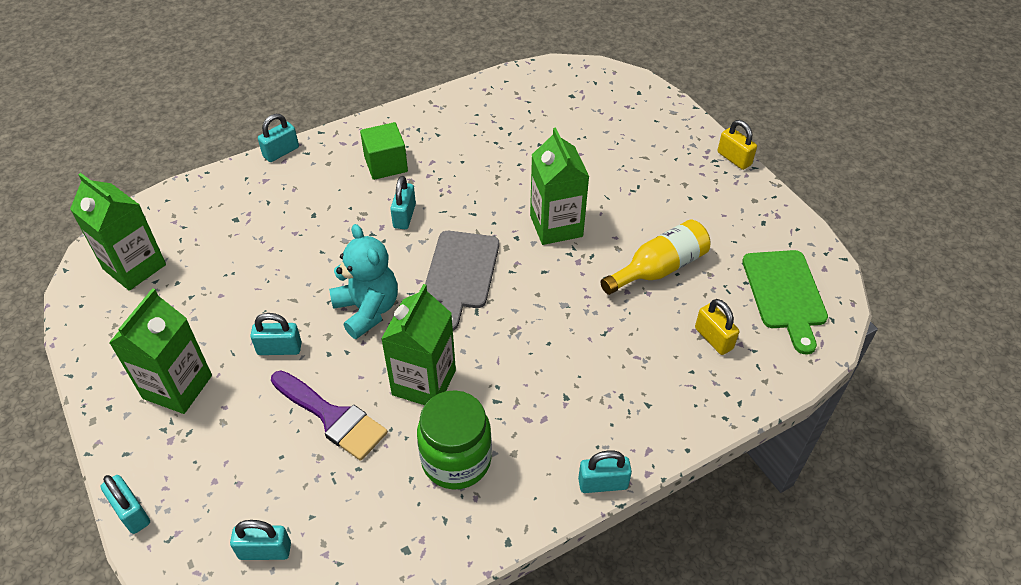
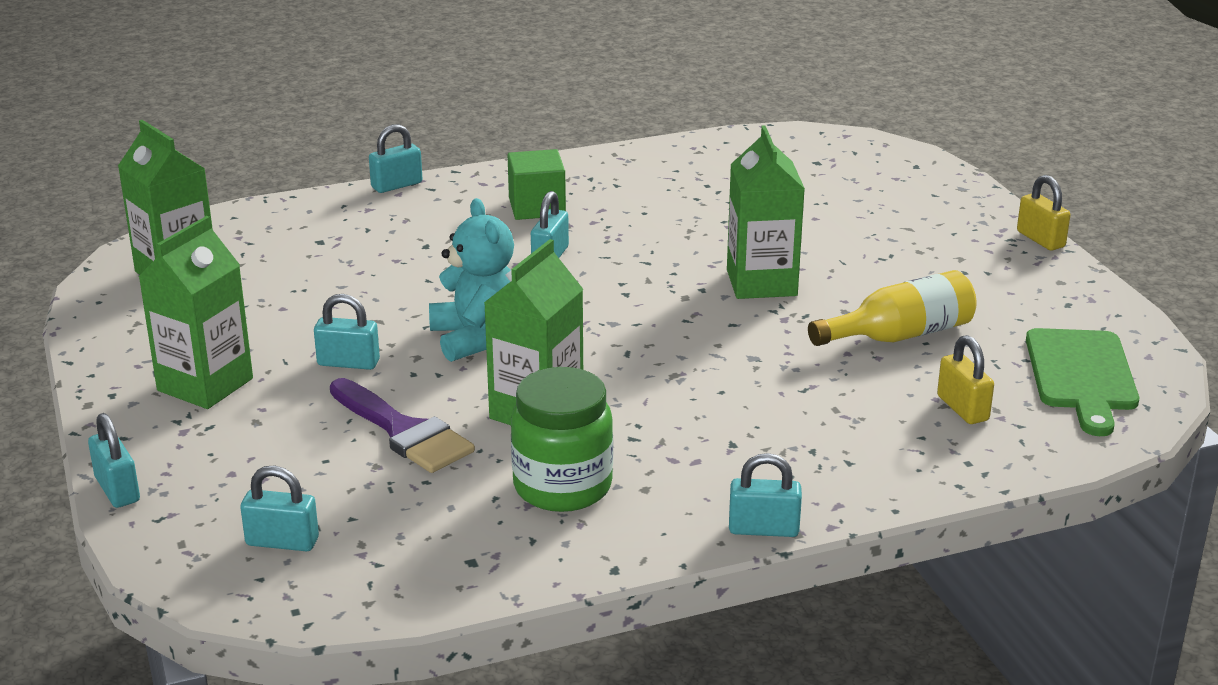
camera: 10 degrees right, 20 degrees down
grey cutting board [425,231,499,331] -> none

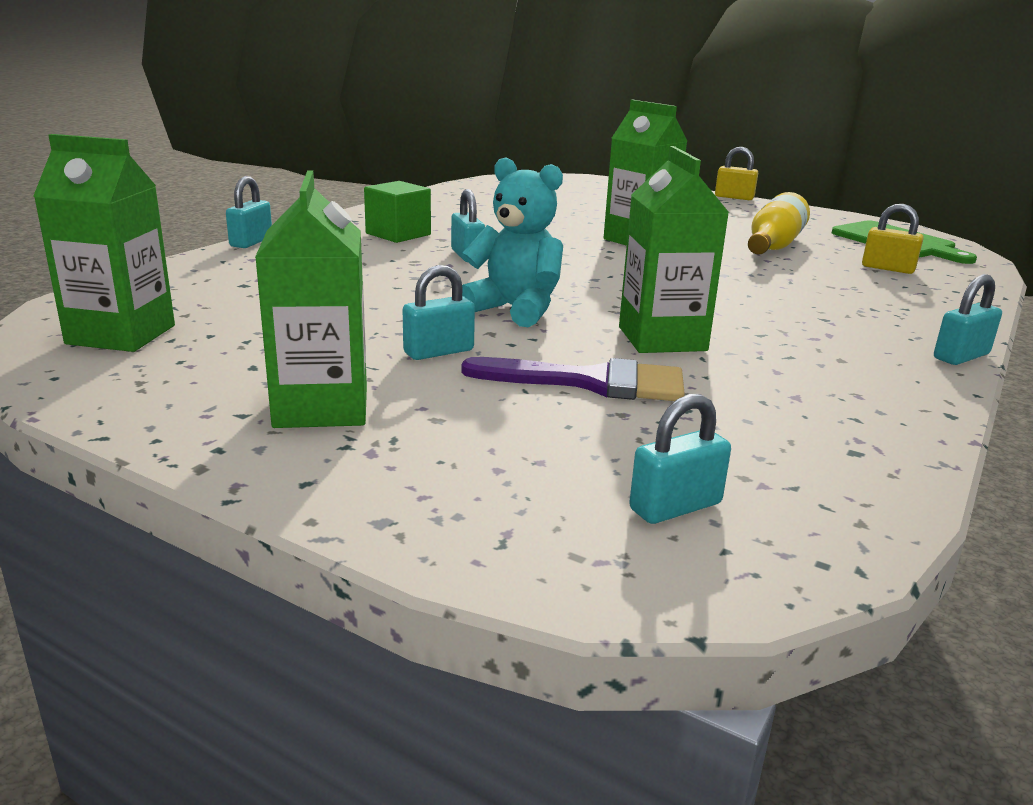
camera: 40 degrees left, 5 degrees down
turquoise padlock [88,413,140,508] -> none
green jar [511,367,613,512] -> none

